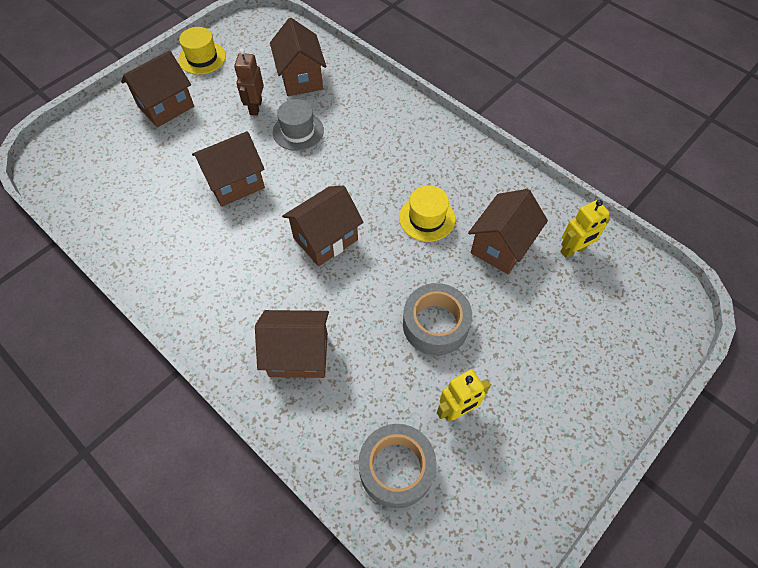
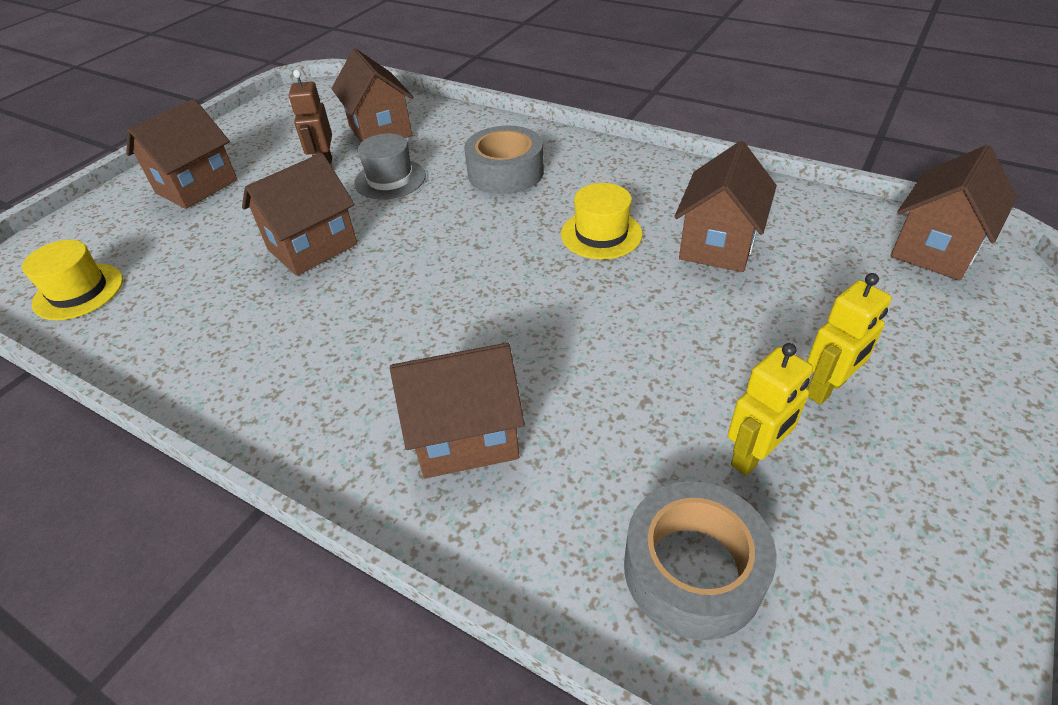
camera: 10 degrees left, 15 degrees down
yellow hat [178,27,226,75] -> yellow hat moved to [22,240,123,320]
brown house [282,186,364,266] -> brown house moved to [891,145,1017,280]
grey tape [403,283,472,356] -> grey tape moved to [464,126,544,194]
yellow robot [560,200,610,258] -> yellow robot moved to [807,273,892,405]

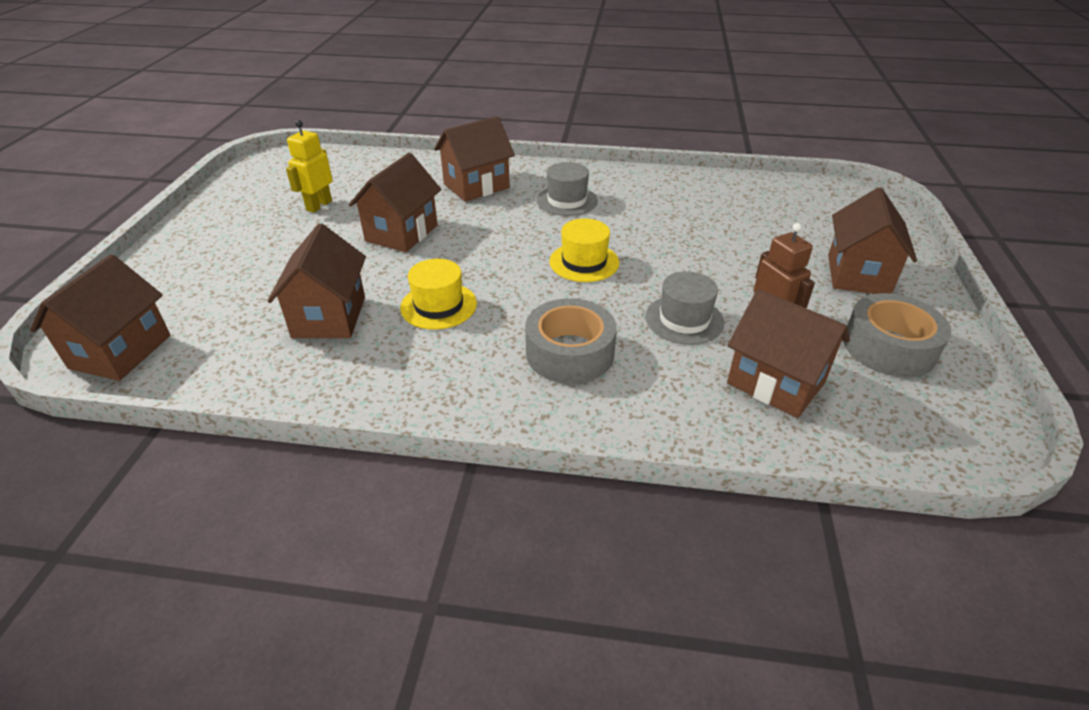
camera: 155 degrees right, 5 degrees down
yellow hat [22,240,123,320] -> yellow hat moved to [549,219,619,282]
brown house [242,153,357,276] -> brown house moved to [349,153,441,252]
grey tape [624,481,777,640] -> grey tape moved to [844,293,951,377]
yellow robot [807,273,892,405] -> none
none -> grey hat [537,162,598,216]

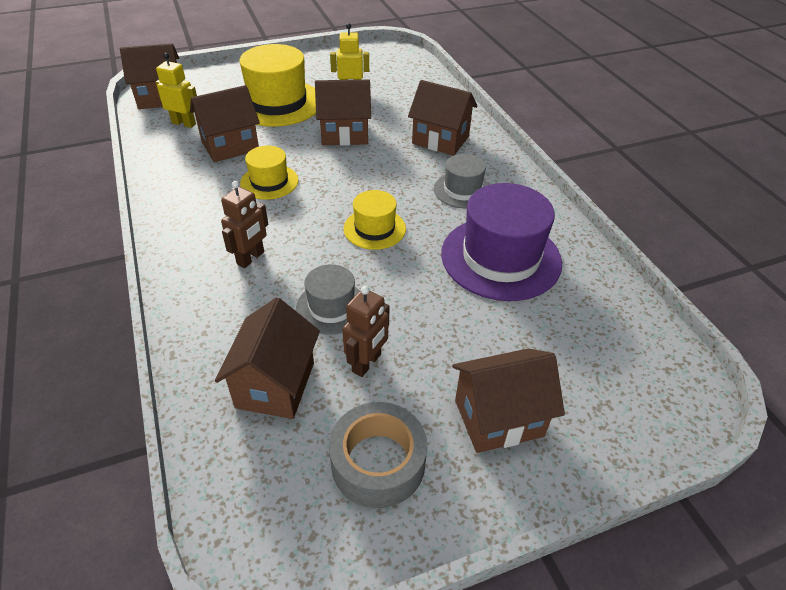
camera: 60 degrees right, 5 degrees up
grey tape [525,298,617,384] -> brown robot [221,181,268,268]
none -> yellow robot [155,53,197,128]
none -> yellow hat [240,44,316,127]
none -> purple hat [441,183,562,301]

